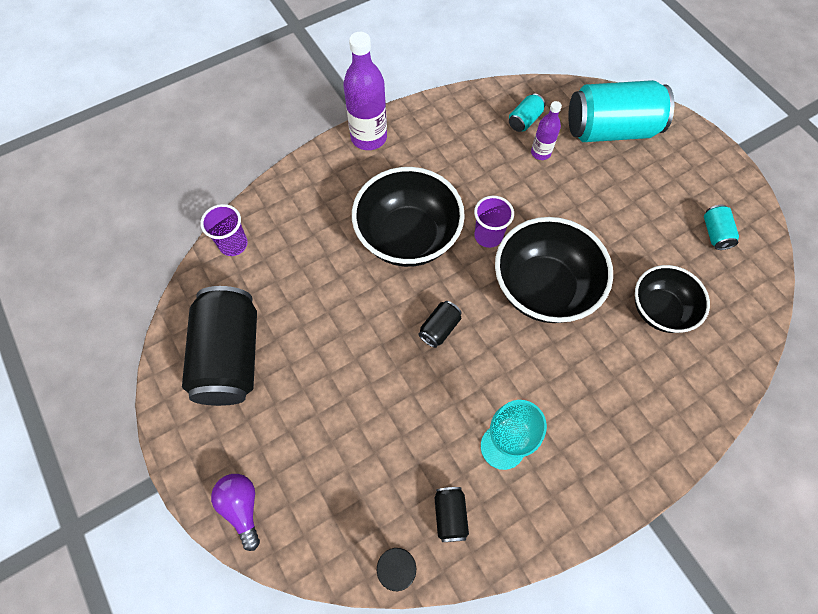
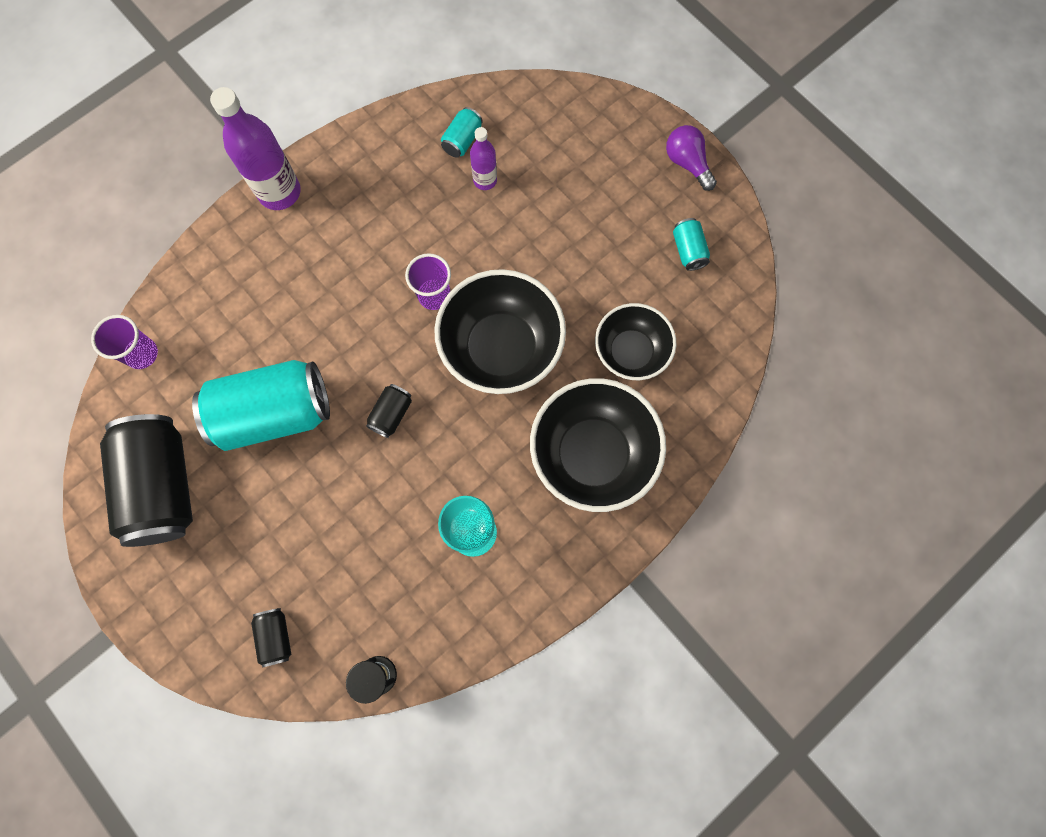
camera: 10 degrees left, 10 degrees up
purple light bulb [211,474,260,551] -> purple light bulb moved to [666,125,717,191]
black bowl [352,167,465,267] -> black bowl moved to [530,378,666,512]
black can [434,487,469,542] -> black can moved to [251,608,291,668]
turquoise can [568,80,674,142] -> turquoise can moved to [192,360,330,451]

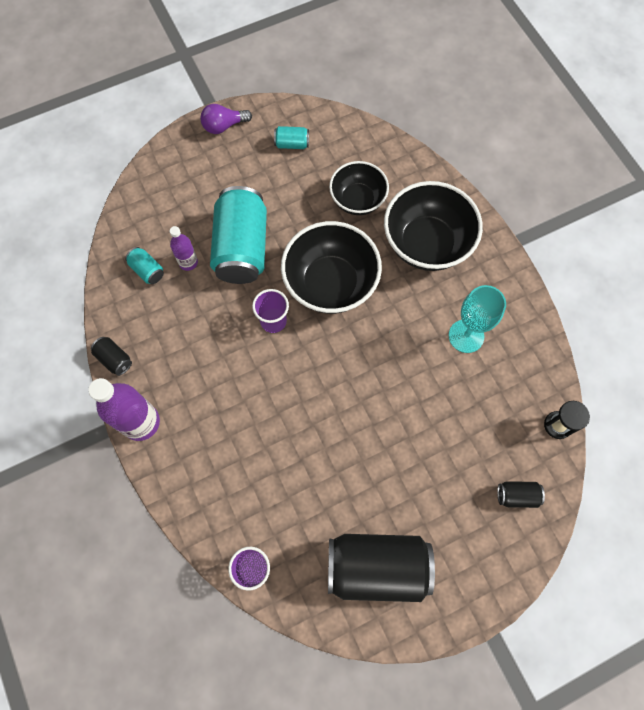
camera: 75 degrees left, 5 degrees down
turquoise can [192,360,330,451] -> turquoise can moved to [210,186,267,284]
black can [366,384,412,438] -> black can moved to [91,337,132,376]

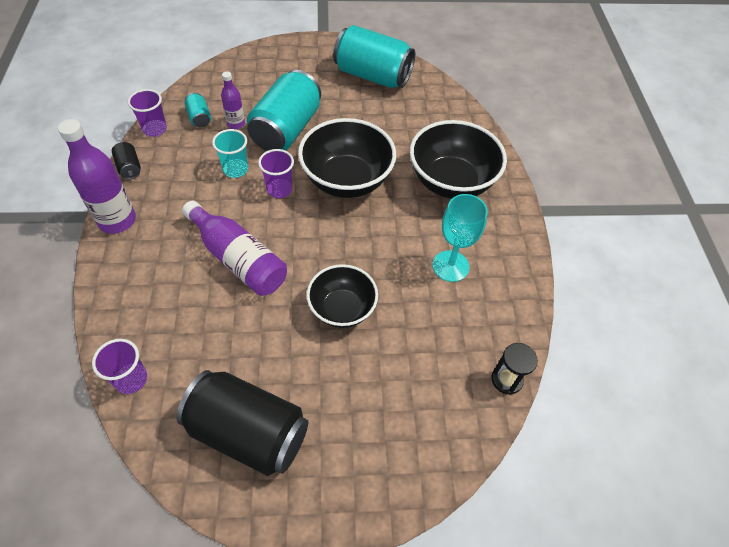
camera: 20 degrees right, 15 degrees down
purple light bulb [200,104,252,134] -> none
turquoise can [274,126,309,149] -> turquoise can [333,25,415,88], size x2.34
black bowl [329,161,389,215] -> black bowl moved to [307,264,378,328]
black can [497,481,545,508] -> none
none -> purple cup [128,89,167,137]
none -> purple bottle [182,200,287,296]
none -> turquoise cup [212,129,248,178]

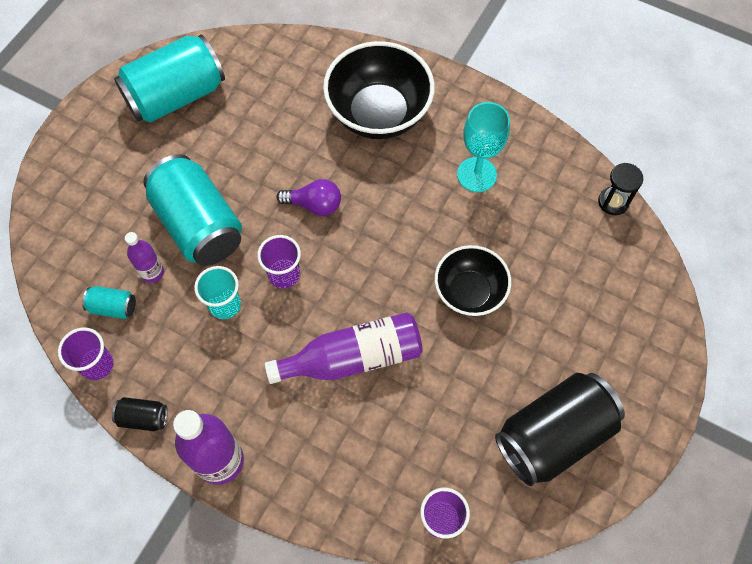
camera: 55 degrees left, 10 degrees up
black bowl [298,118,396,198] -> purple light bulb [277,179,341,216]

